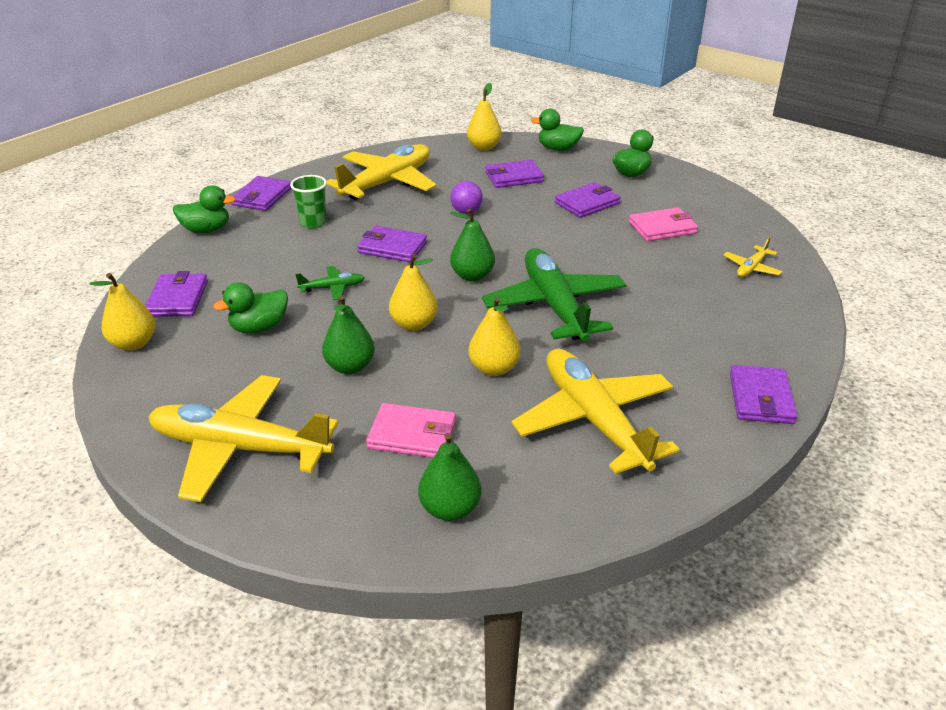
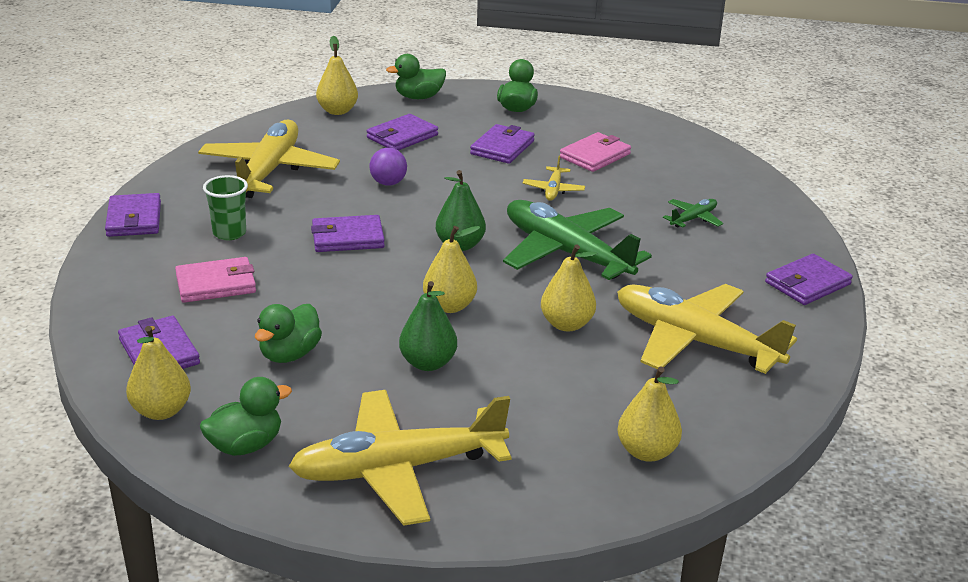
camera: 30 degrees left, 5 degrees down
green duck [173,185,236,233] -> green duck moved to [200,377,292,456]
green plane [296,266,365,300] -> green plane moved to [663,199,723,228]
pink wallet [366,403,456,458] -> pink wallet moved to [175,257,256,303]
green pear [418,433,482,521] -> yellow pear [617,366,682,462]
yellow plane [724,237,782,277] -> yellow plane moved to [523,155,585,201]
purple wallet [730,365,797,424] -> purple wallet turned 75 degrees clockwise [765,254,853,305]

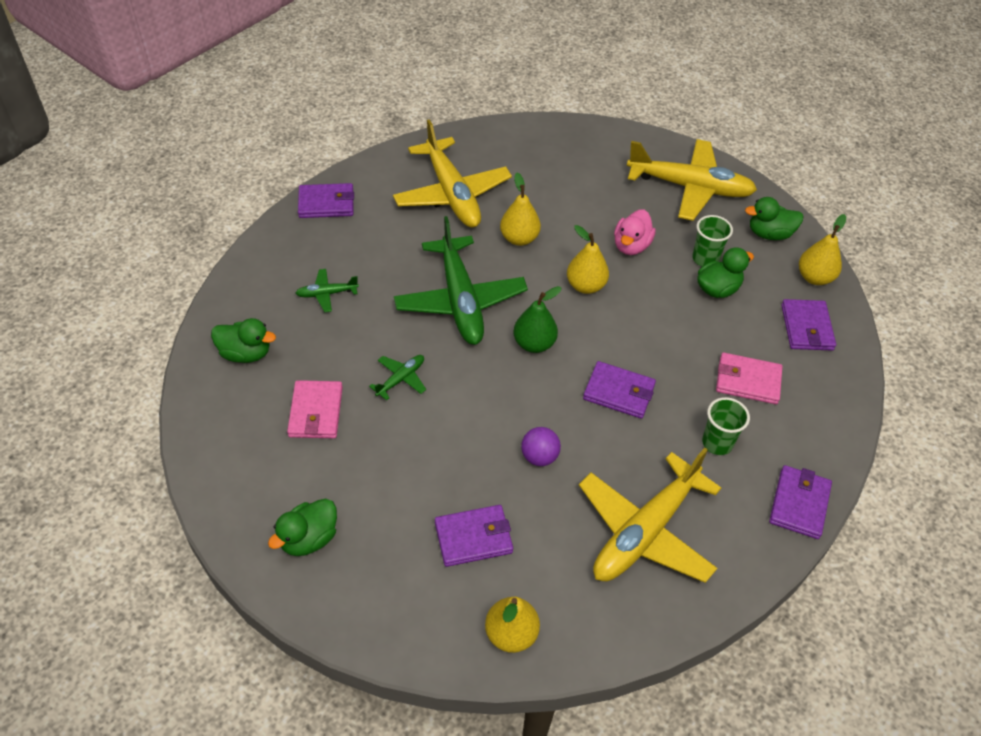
camera: 150 degrees left, 20 degrees up
green duck [386,54,446,99] -> green duck moved to [211,318,276,363]
green pear [399,281,457,371] -> pink duck [614,209,656,255]
purple wallet [470,124,535,164] -> none
yellow plane [523,155,585,201] -> green plane [369,355,426,400]
pink wallet [560,132,631,172] -> pink wallet turned 75 degrees counterclockwise [287,380,343,438]
yellow pear [617,366,682,462] -> none
none -> green cup [692,215,733,267]

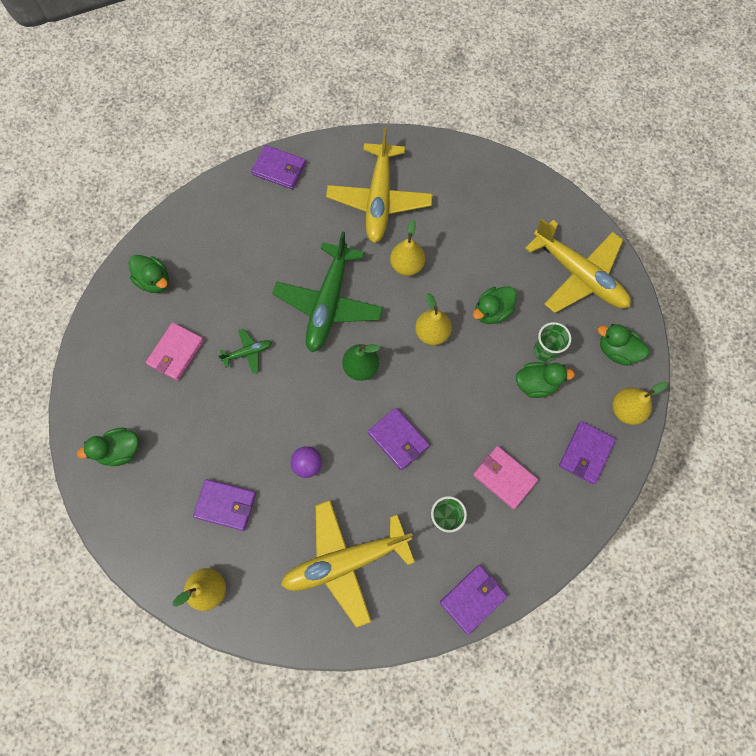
camera: 30 degrees right, 20 degrees up
green plane [296,269,359,312] -> none
pink duck [614,209,656,255] -> green duck [473,286,517,324]

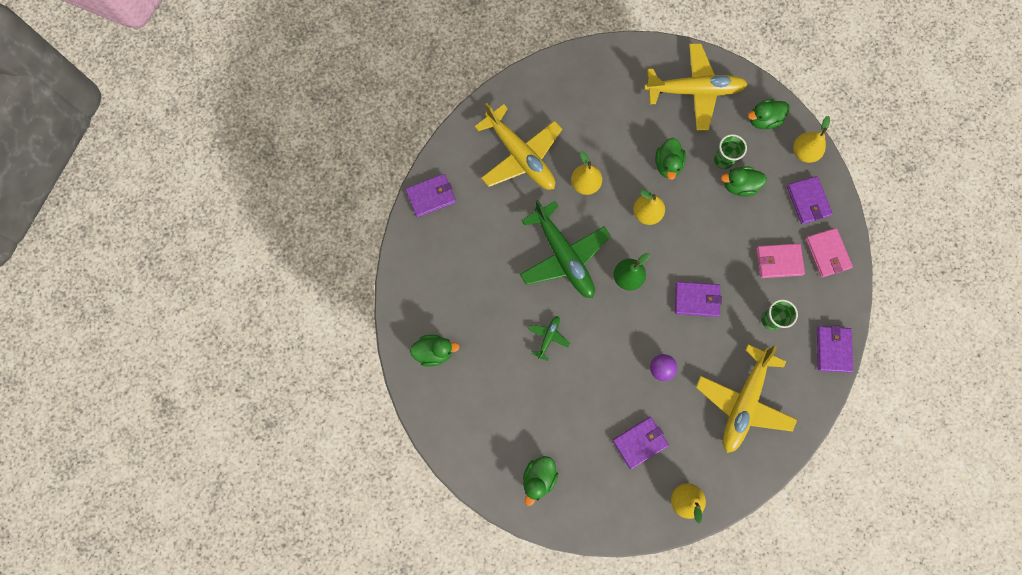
camera: 45 degrees left, 5 degrees up
pink wallet [146,322,204,381] -> pink wallet moved to [805,228,853,277]
green duck [516,362,575,398] -> green duck turned 135 degrees counterclockwise [721,166,767,197]

